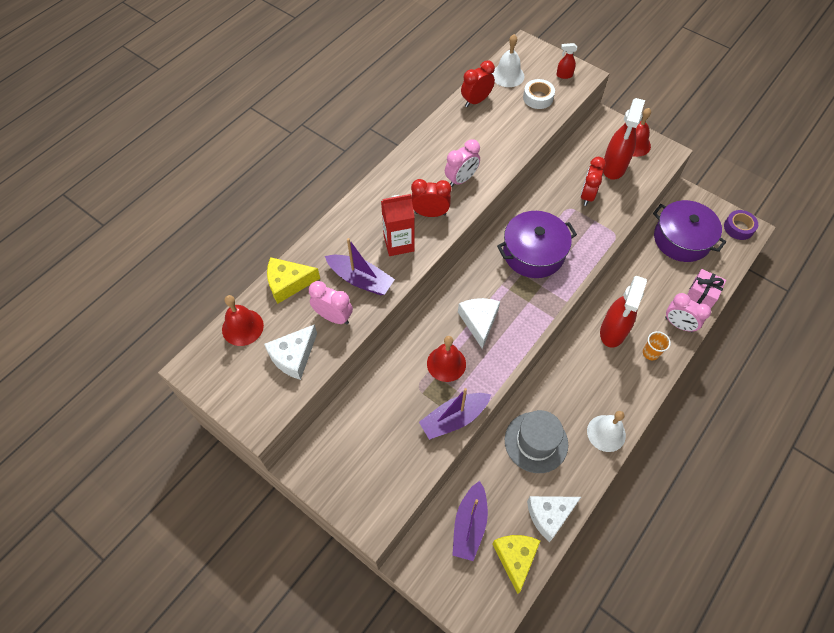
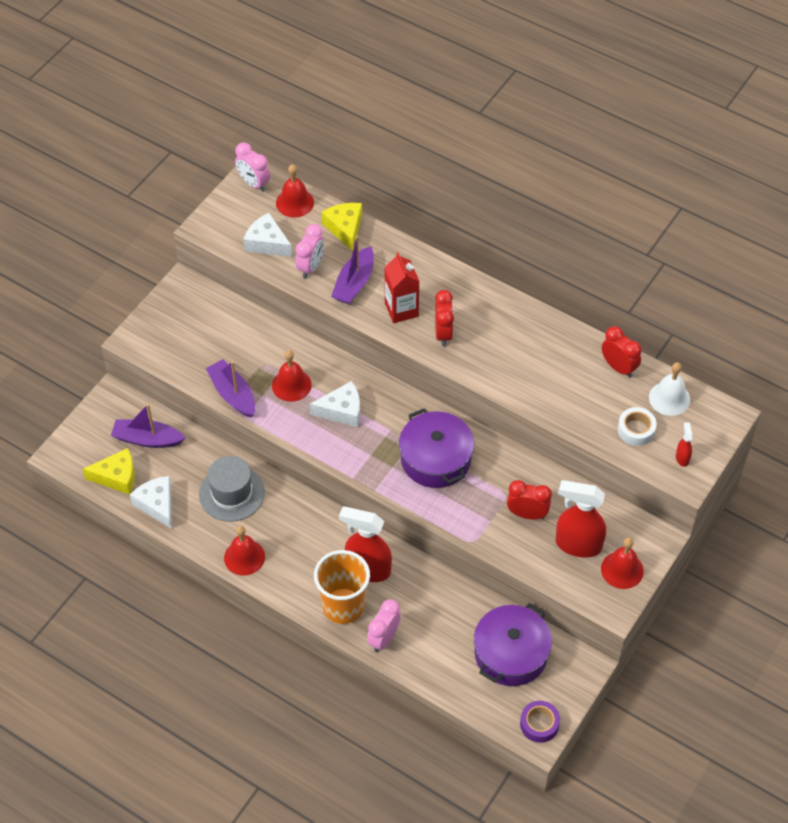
camera: 85 degrees right, 5 degrees down
pink clock [445,139,480,187] -> pink clock moved to [235,143,270,192]
white bell [587,411,626,452] -> red bell [224,526,265,576]
orange cup [643,331,671,360] -> orange cup [314,550,370,624], size x2.16
pink gift [687,269,726,308] -> none

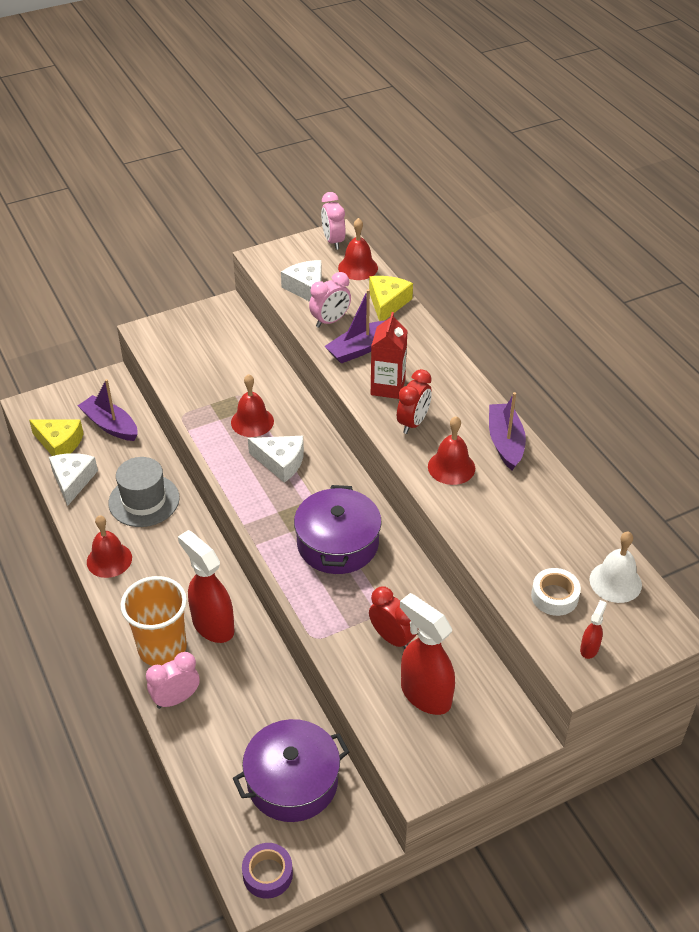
camera: 30 degrees right, 10 degrees down
purple boat [206,359,255,418] -> purple boat moved to [489,392,526,470]
red bell [601,537,644,589] -> red bell moved to [428,416,475,485]
red clock [602,326,642,378] -> none

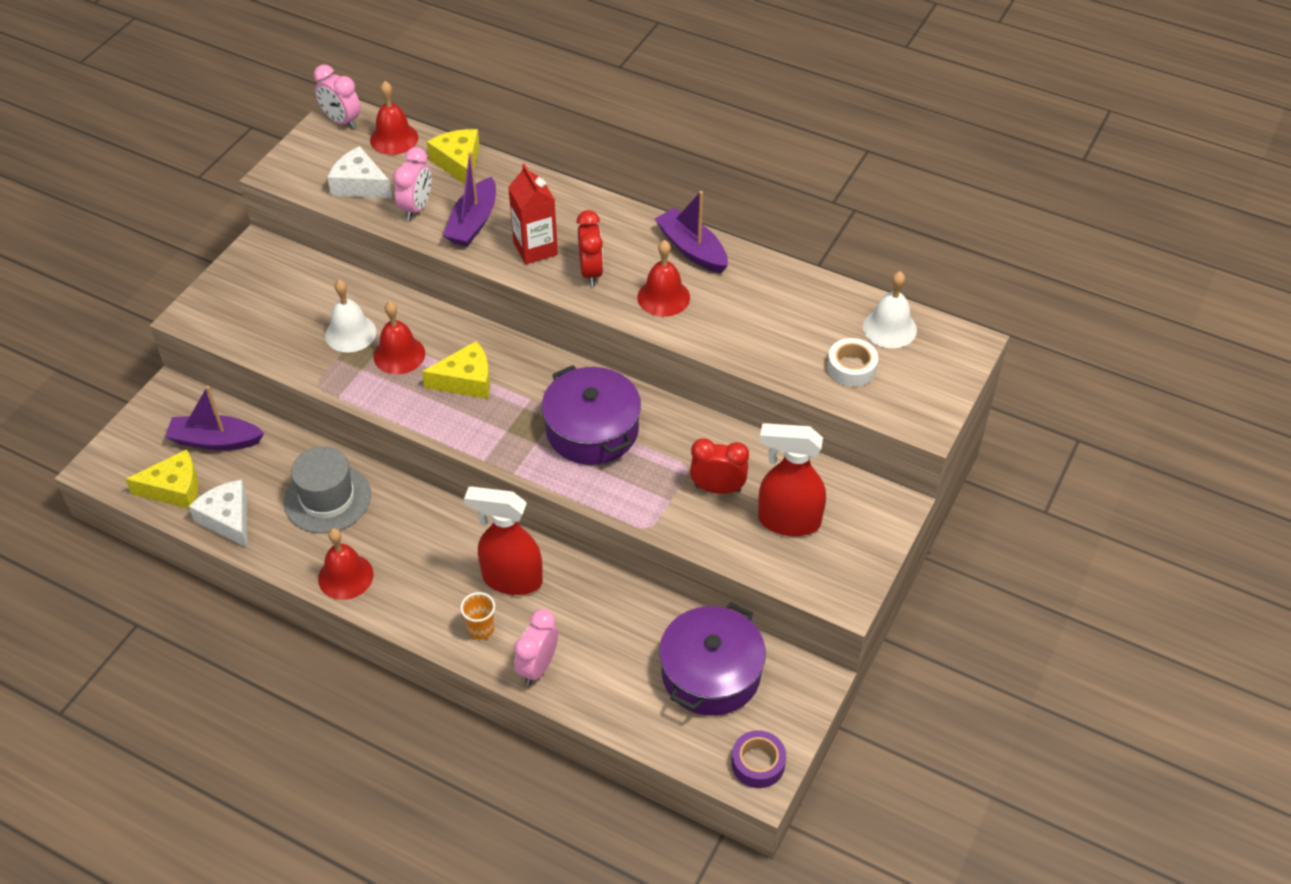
camera: 35 degrees left, 5 degrees up
orange cup [120,576,187,666] -> orange cup [460,592,495,640], size x0.46
white cheese [248,436,304,483] -> yellow cheese [422,341,490,399]
red spray bottle [580,600,607,659] -> none
none -> white bell [325,280,376,352]

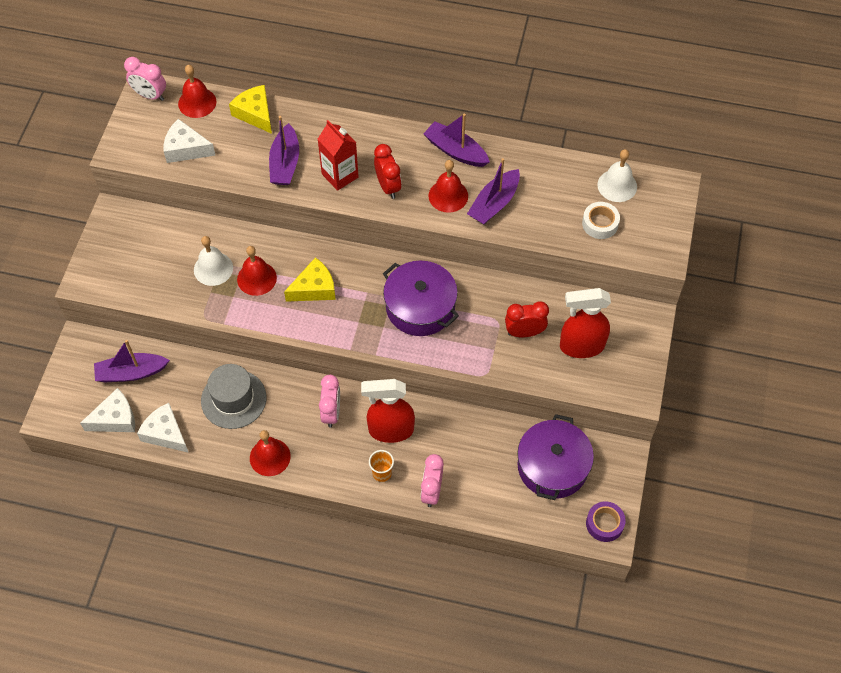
camera: 15 degrees left, 10 degrees up
yellow cheese [126,449,198,509] -> white cheese [80,388,135,432]
pink clock [393,147,432,221] -> pink clock moved to [319,375,340,428]
none -> purple boat [467,158,520,224]

